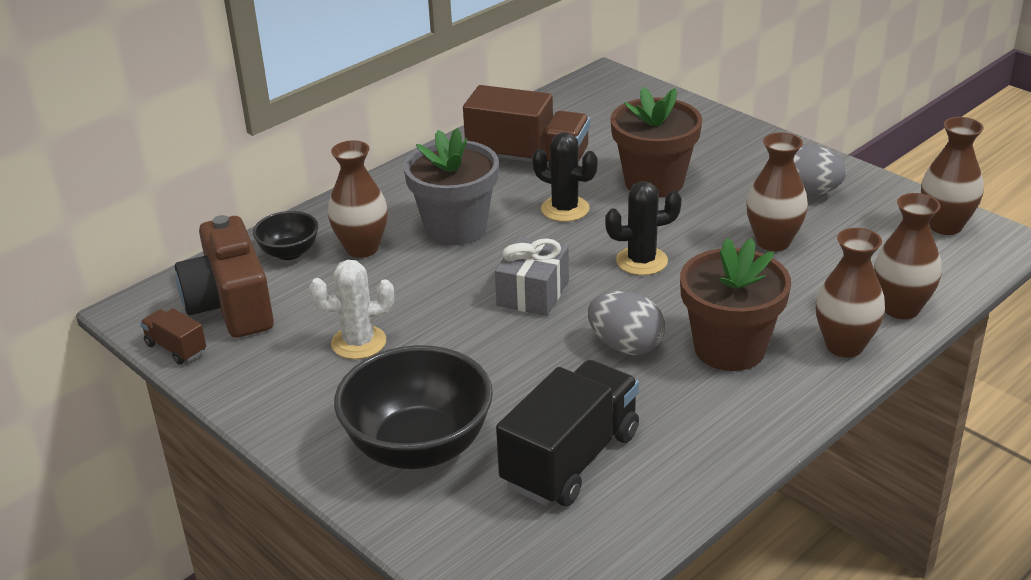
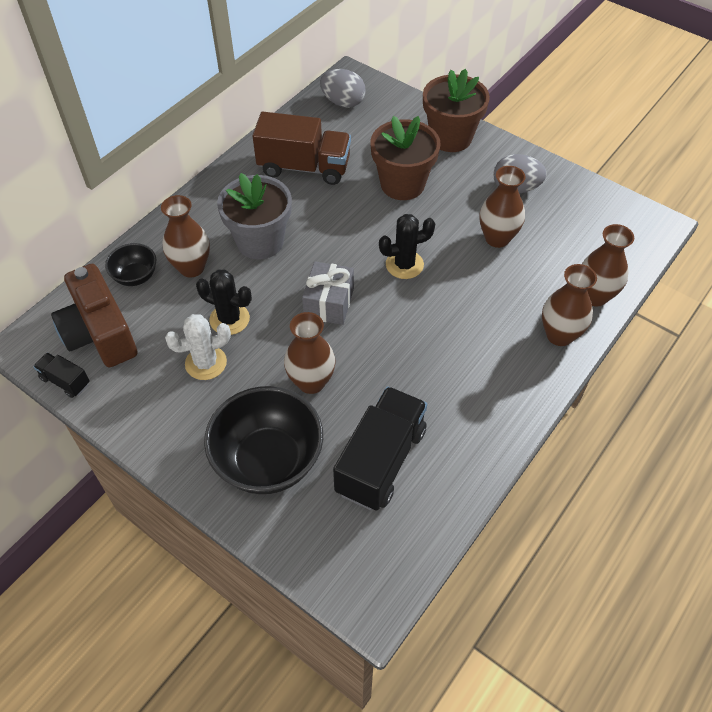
camera: 10 degrees left, 20 degrees up
brown truck [140,308,206,365] -> black truck [33,353,90,398]
black cactus [532,132,598,222] -> black cactus moved to [196,269,252,335]
grey egg [588,291,665,355] -> grey egg moved to [320,69,366,108]
brown flower pot [680,238,791,371] -> brown flower pot moved to [423,69,490,152]
brown vase [921,117,984,235] -> brown vase moved to [284,312,335,394]

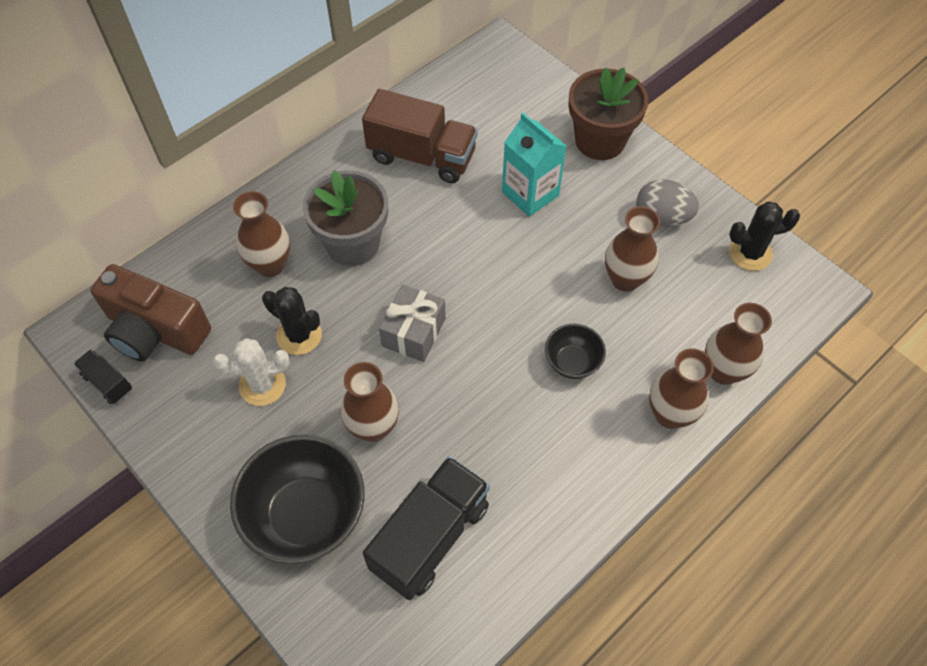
camera: 10 degrees right, 5 degrees up
brown camera [51,264,137,367] -> brown camera turned 45 degrees counterclockwise [90,264,211,361]
black bowl [105,243,157,286] -> black bowl moved to [545,324,606,379]
grey egg [320,69,366,108] -> none
brown flower pot [370,116,441,200] -> turquoise carton [502,113,566,217]
black cactus [379,214,435,279] -> black cactus moved to [729,202,800,271]

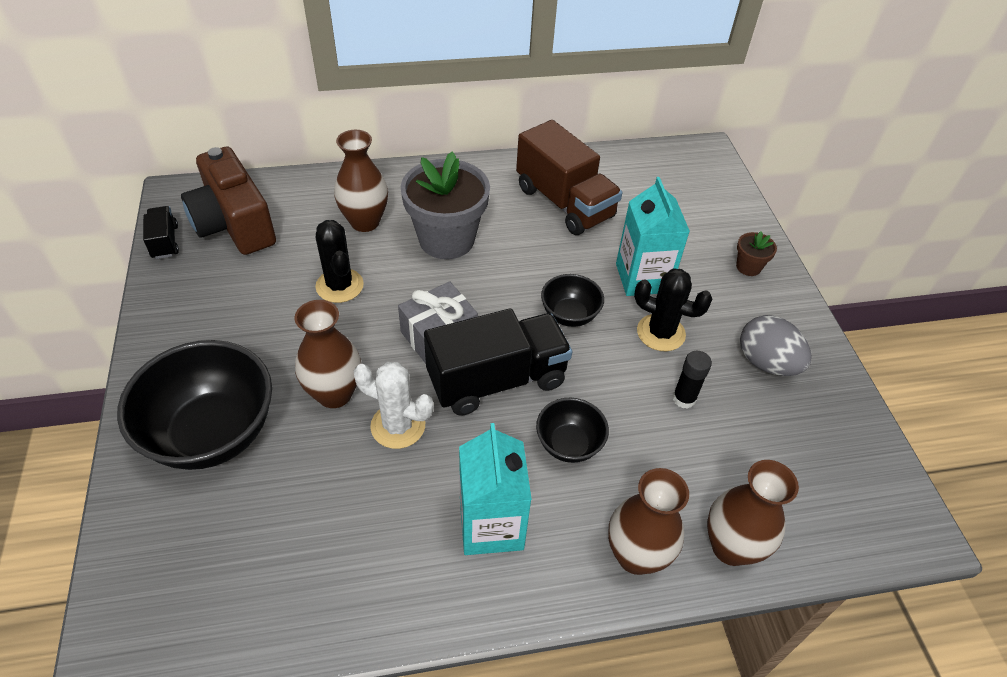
camera: 30 degrees right, 10 degrees down
white cactus [213,338,290,406] -> white cactus moved to [353,362,433,449]
black truck [363,456,490,600] -> black truck moved to [424,308,572,416]
brown flower pot [568,67,649,160] -> brown flower pot [736,231,777,276], size x0.44
brown vase [605,206,660,292] -> black glue stick [672,351,712,409]
black cactus [729,202,800,271] -> black cactus moved to [634,269,712,351]
none -> turquoise carton [459,423,532,555]
none -> black bowl [541,274,604,327]

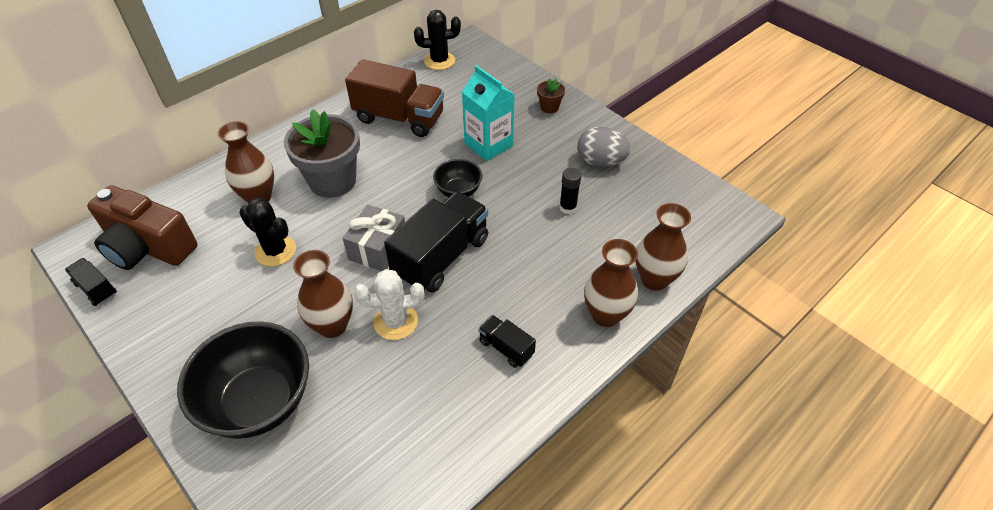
camera: 30 degrees left, 0 degrees up
turquoise carton [459,423,532,555] -> black truck [478,315,536,368]
black bowl [536,398,609,463] -> none
black cactus [634,269,712,351] -> black cactus moved to [414,10,461,70]

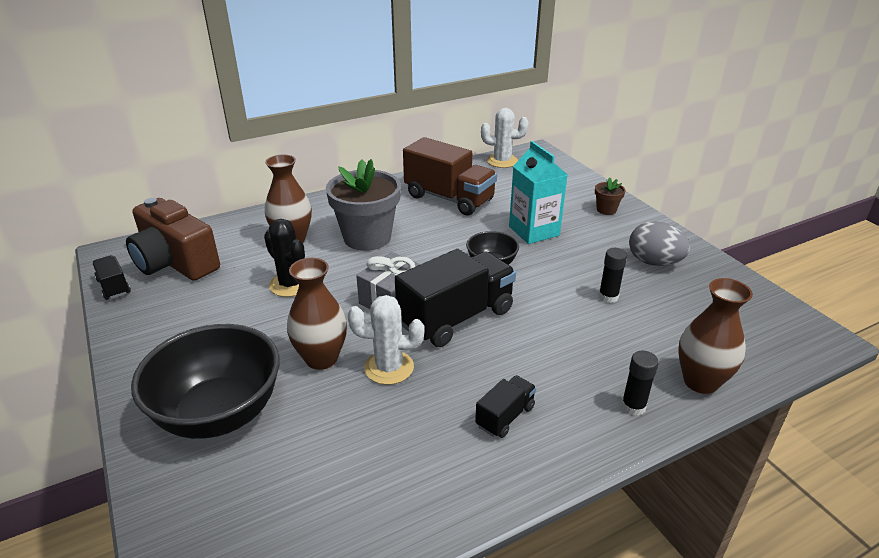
camera: 15 degrees right, 15 degrees down
black cactus [414,10,461,70] -> white cactus [481,108,528,168]
black truck [478,315,536,368] -> black truck turned 75 degrees clockwise [475,375,536,438]
brown vase [584,239,638,327] -> black glue stick [621,351,659,416]

